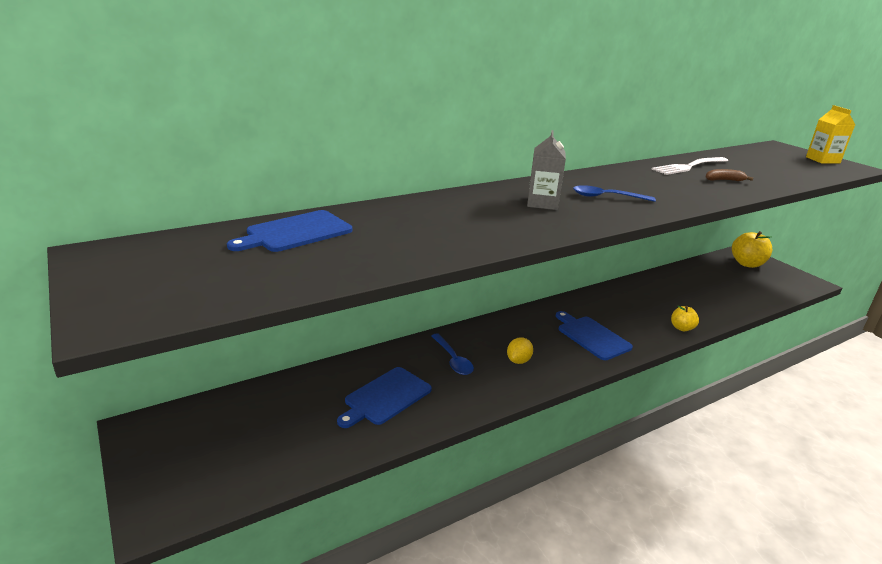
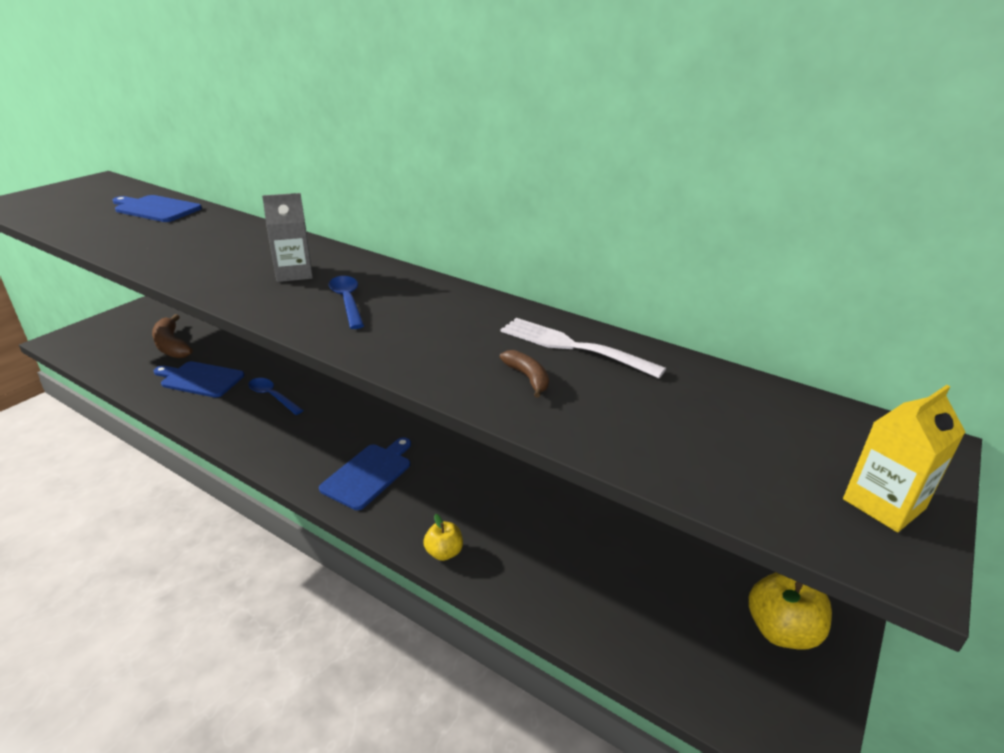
camera: 65 degrees right, 5 degrees up
blue spoon [431,333,474,375] -> blue spoon turned 90 degrees clockwise [249,378,304,415]
yellow lemon [507,337,533,364] -> none
none -> brown banana [152,314,193,358]

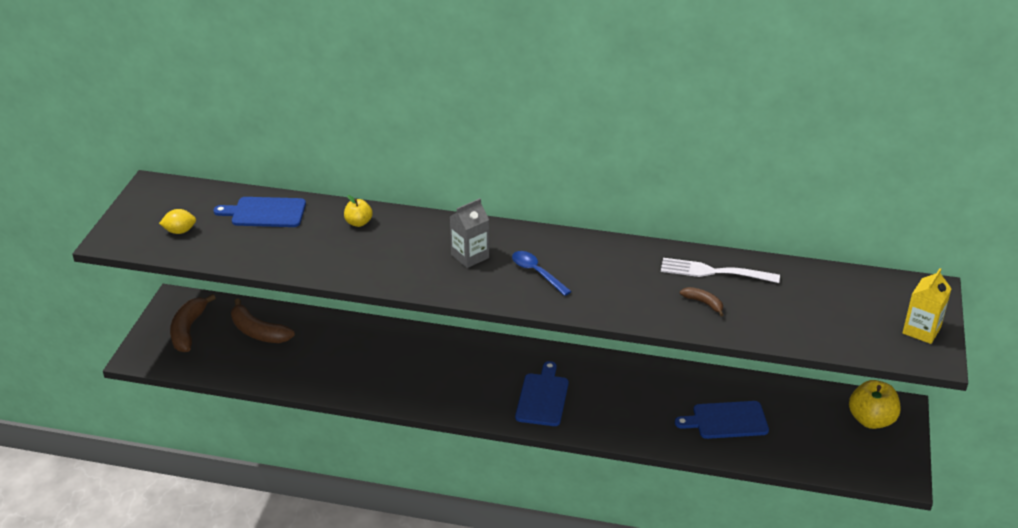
camera: 20 degrees left, 5 degrees up
blue cutting board [154,361,244,398] -> blue cutting board moved to [675,401,769,439]
blue spoon [249,378,304,415] -> none
yellow apple [423,514,463,561] -> yellow apple moved to [344,195,373,227]
none -> yellow lemon [159,209,196,234]
none -> brown banana [170,294,216,352]

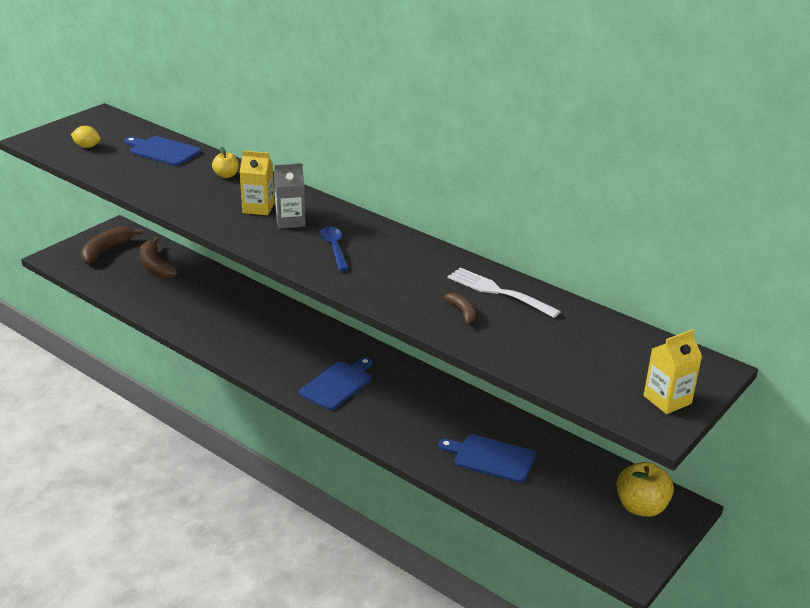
camera: 25 degrees right, 5 degrees down
none -> yellow carton [240,151,275,215]

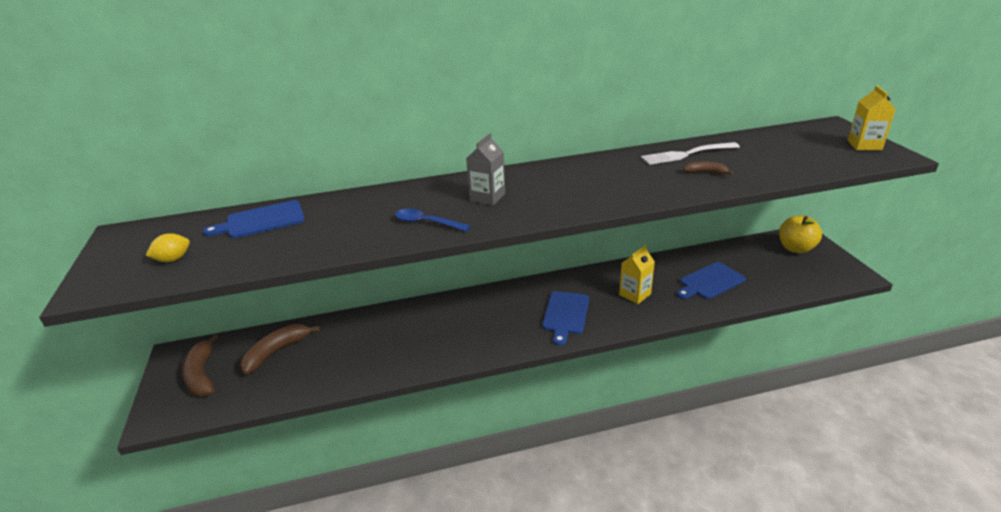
camera: 50 degrees left, 0 degrees up
brown banana [140,237,178,279] -> brown banana turned 120 degrees clockwise [240,324,320,374]
yellow apple [212,147,239,178] -> none
yellow carton [240,151,275,215] -> yellow carton moved to [619,245,655,304]
blue cutting board [299,357,372,410] -> blue cutting board turned 150 degrees counterclockwise [542,291,589,345]
blue spoon [320,226,349,271] -> blue spoon moved to [395,209,471,232]

